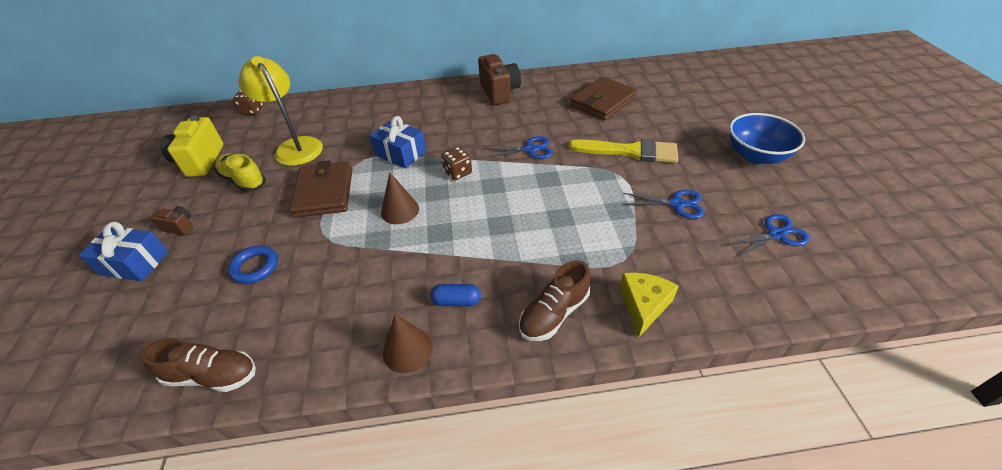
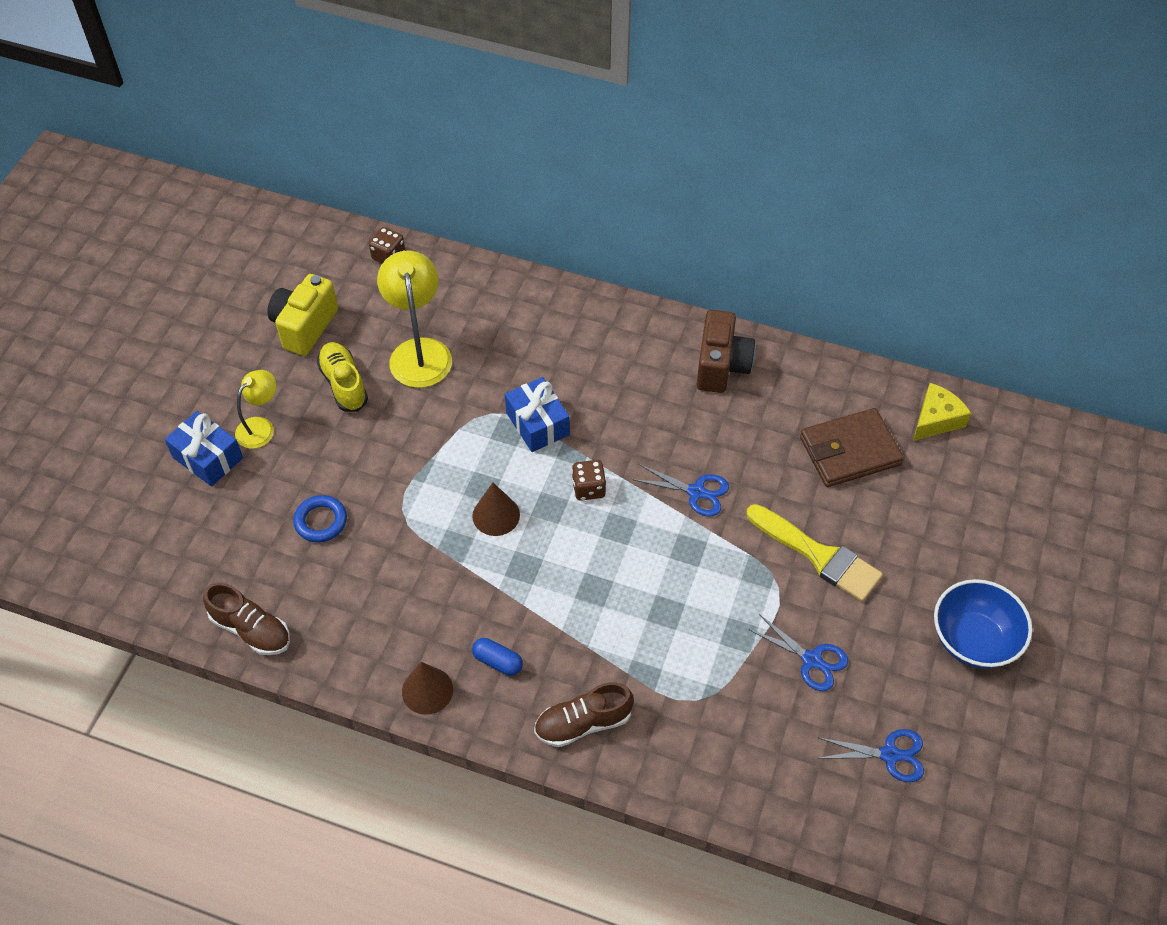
camera: 25 degrees right, 10 degrees up
brown camera [150,206,194,235] -> yellow lamp [235,370,276,449]
brown wallet [289,160,352,218] -> none
yellow cheese [619,272,679,338] -> yellow cheese moved to [913,383,971,441]

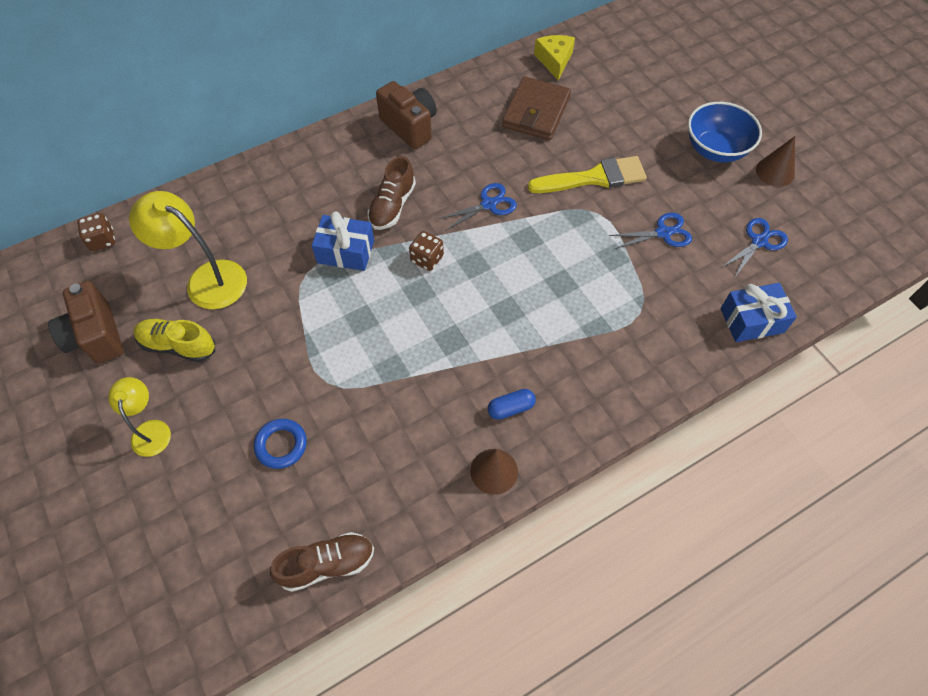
camera: 50 degrees left, 5 degrees up
blue gift [165,411,243,487] -> blue gift moved to [721,283,797,342]
yellow camera [267,274,338,356] -> brown camera [48,281,124,364]
brown cone [472,483,520,536] -> brown cone moved to [756,136,795,187]
brown shoe [534,682,634,747] -> brown shoe moved to [368,156,416,230]

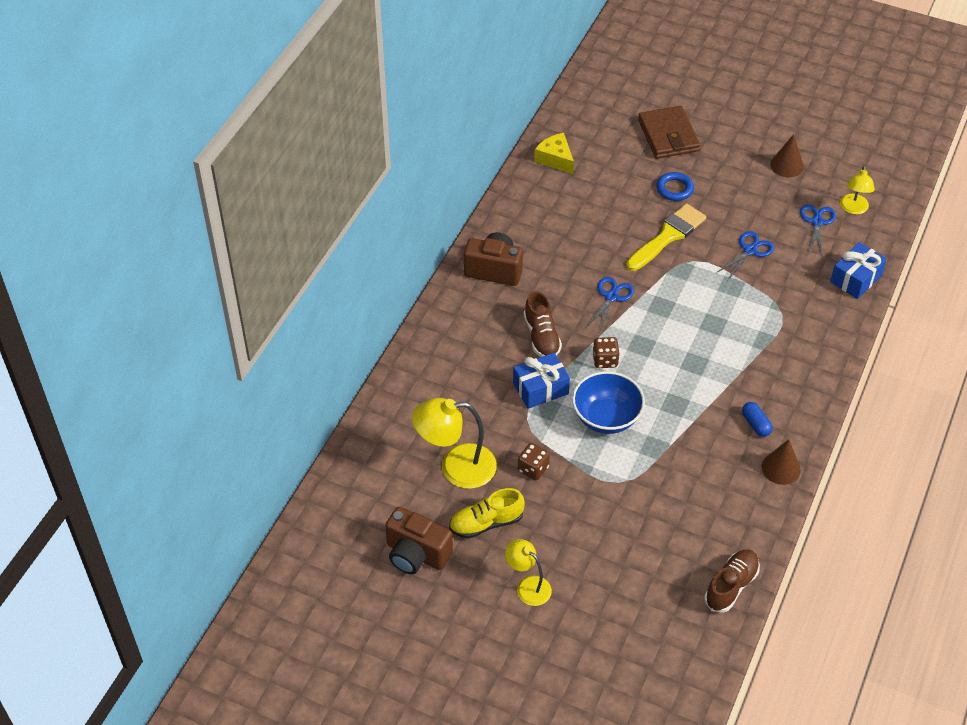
camera: 35 degrees left, 10 degrees down
brown dice [77,213,115,251] -> brown dice moved to [518,443,550,480]
blue ring [254,419,307,469] -> blue ring moved to [656,172,694,201]
blue capsule [488,389,536,420] -> blue capsule turned 60 degrees counterclockwise [742,402,773,437]
brown wallet [502,76,571,140] -> brown wallet moved to [638,106,700,159]
blue bowl [688,102,762,162] -> blue bowl moved to [572,371,645,434]
none -> yellow lamp [840,165,875,214]

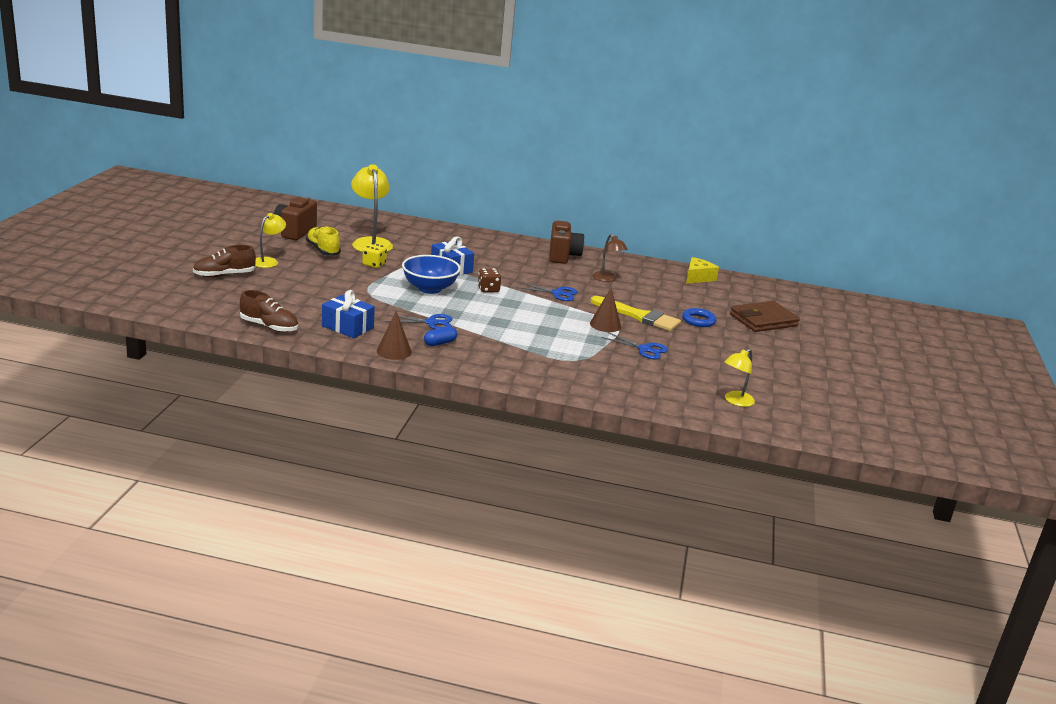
camera: 75 degrees right, 25 degrees down
brown dice [518,443,550,480] -> yellow dice [362,243,387,268]
brown shoe [524,291,562,357] -> brown shoe moved to [193,245,256,277]
brown cone [770,134,804,177] -> brown cone moved to [590,288,621,332]
blue scissors [800,204,836,255] -> blue scissors moved to [386,314,453,329]
blue gift [830,242,887,299] -> blue gift moved to [322,290,375,338]
yellow lamp [840,165,875,214] -> yellow lamp turned 45 degrees counterclockwise [725,349,755,407]
none -> brown lamp [592,234,628,282]

